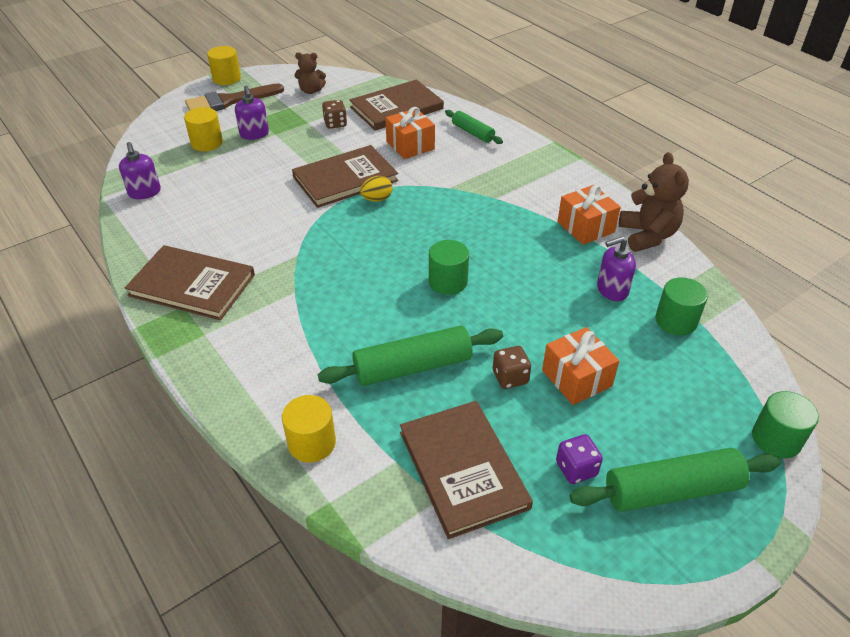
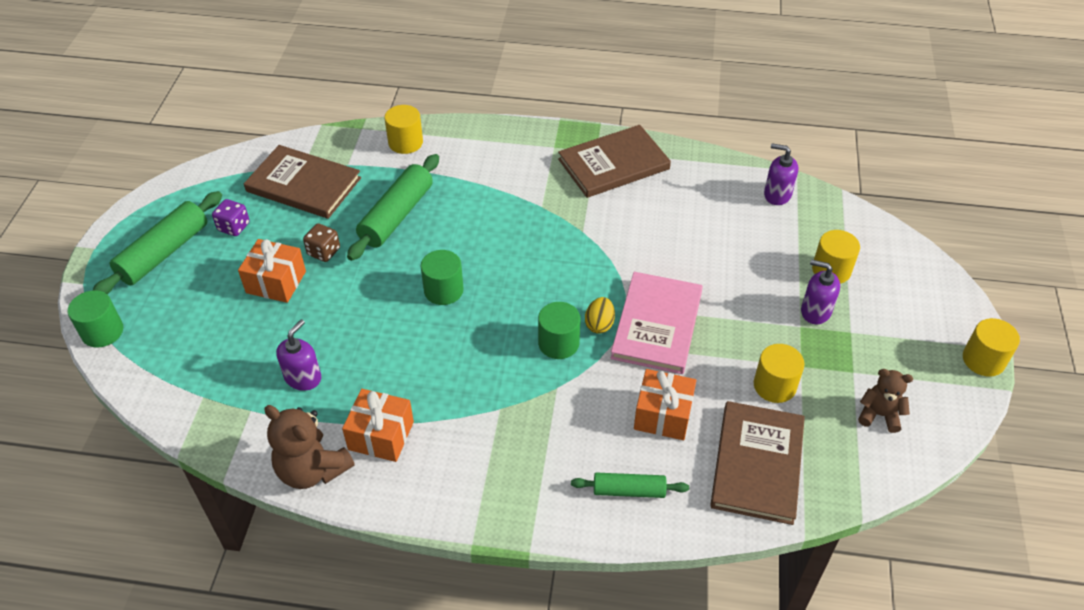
camera: 135 degrees right, 5 degrees up
brown brush [185,83,284,111] -> none
brown book [292,145,398,208] -> pink book [611,272,703,374]
brown teddy bear [295,52,326,94] -> brown teddy bear turned 60 degrees clockwise [858,369,913,433]
brown dice [322,100,347,129] -> yellow cylinder [754,344,805,403]
green cylinder [655,277,708,336] -> green cylinder moved to [538,302,581,359]

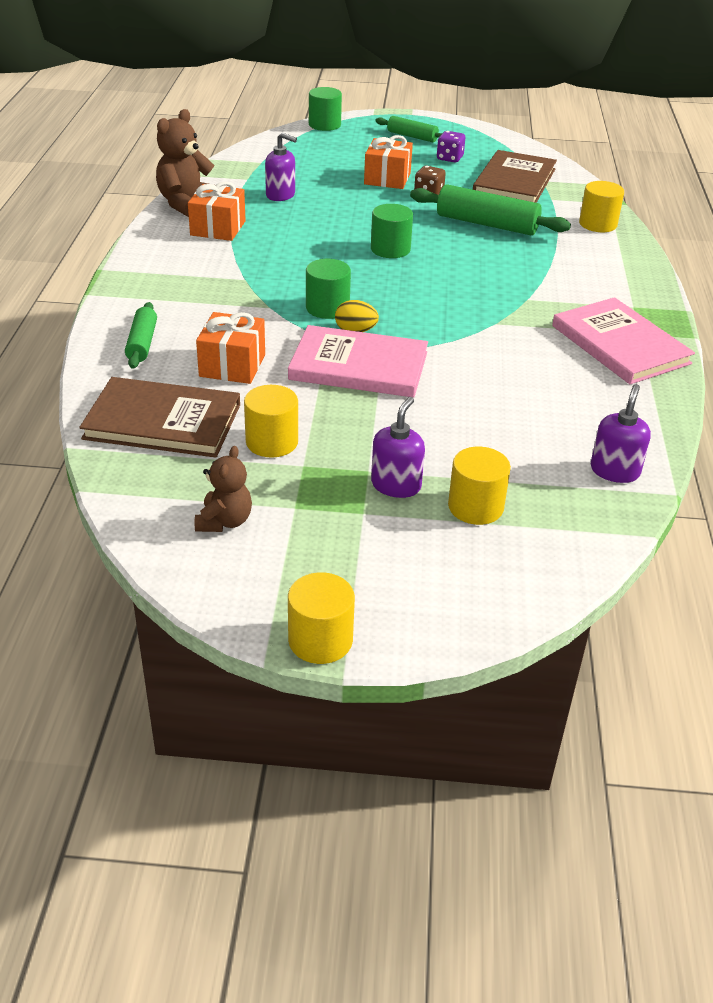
camera: 85 degrees right, 10 degrees down
green rolling pin [92,191,222,295] -> green rolling pin [375,116,442,142], size x0.59
brown book [558,125,671,198] -> pink book [552,297,695,384]

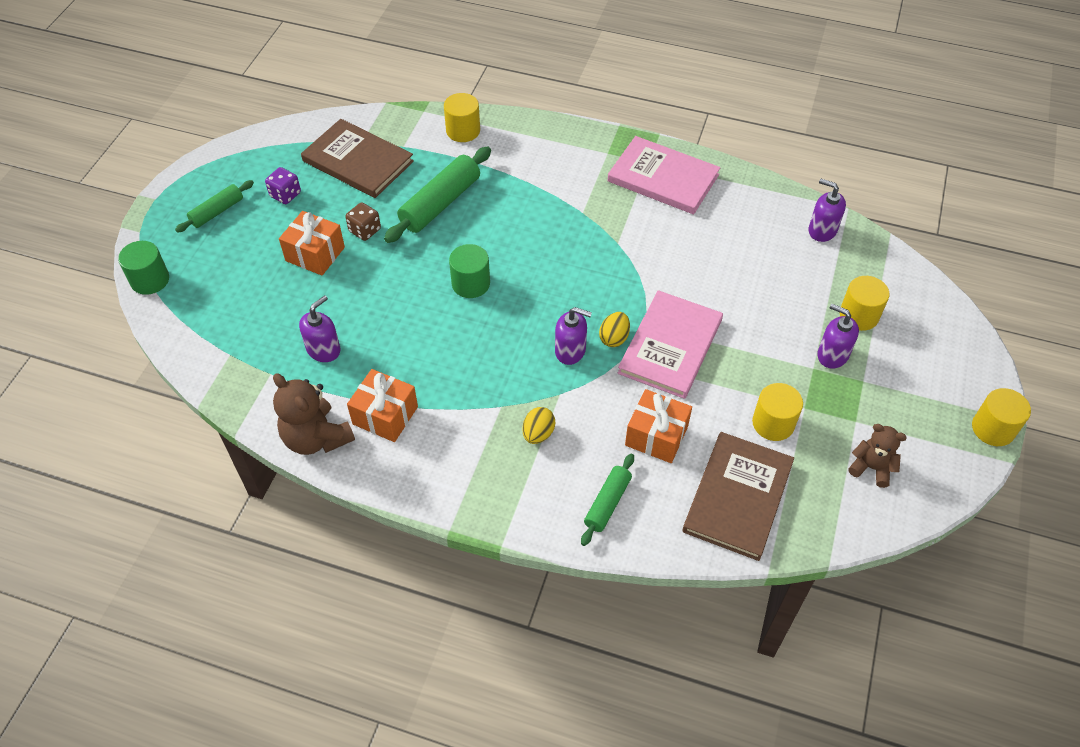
camera: 75 degrees left, 15 degrees up
green rolling pin [125,302,157,369] -> green rolling pin turned 75 degrees counterclockwise [581,454,634,546]
green cylinder [306,259,351,319] -> purple soap dispenser [555,307,592,365]
pink book [552,297,695,384] -> pink book turned 45 degrees clockwise [608,136,721,214]
none -> yellow egg [522,407,555,444]

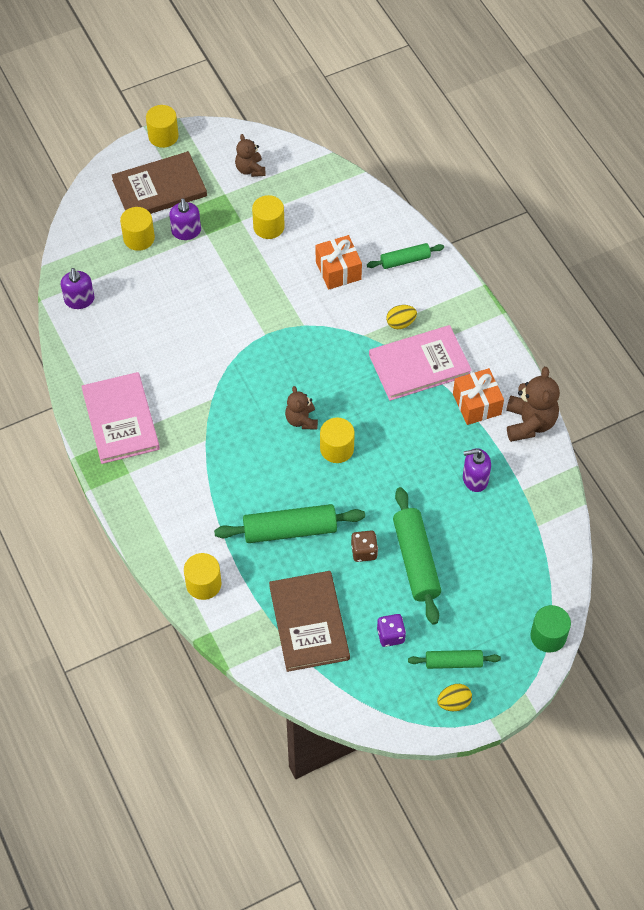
camera: 135 degrees left, 5 degrees up
orange gift [279,211,345,275] -> green rolling pin [393,487,441,625]
green cylinder [449,244,490,298] -> yellow cylinder [320,417,355,463]
purple soap dispenser [555,307,592,365] -> none
yellow egg [599,312,630,347] -> yellow egg moved to [437,684,472,711]
pink book [618,290,723,399] -> pink book moved to [369,325,472,401]
brown book [683,432,794,561] -> brown book moved to [112,151,207,214]
none -> brown teddy bear [285,386,318,430]

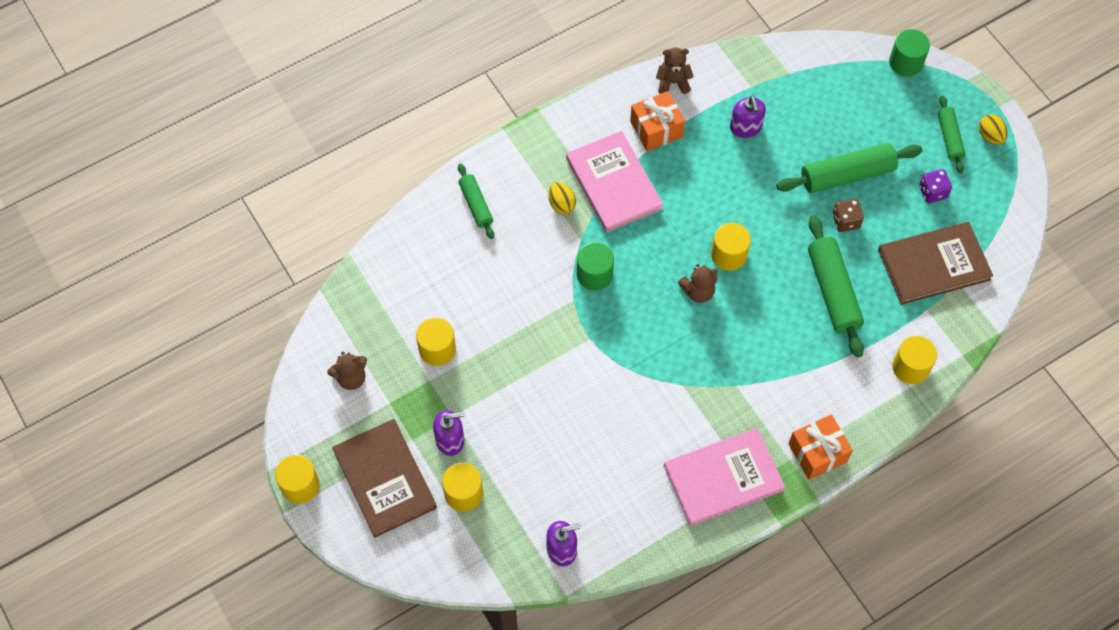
camera: 95 degrees left, 5 degrees up
orange gift [316,235,362,290] -> orange gift moved to [788,414,853,480]
brown teddy bear [506,367,560,442] -> brown teddy bear [656,47,694,94], size x0.63
none -> green cylinder [577,242,614,291]

